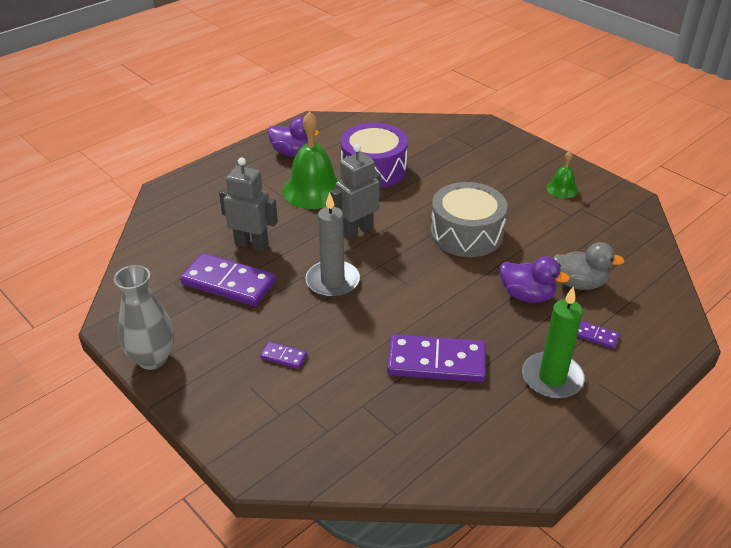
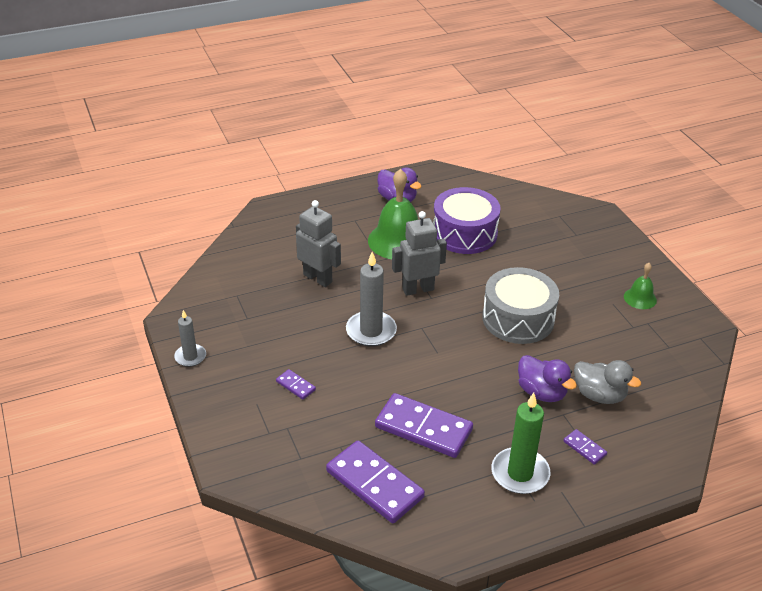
camera: 20 degrees right, 0 degrees up
grey vase [114,265,174,370] -> grey candle [174,310,206,367]
purple domino [180,253,276,306] -> purple domino moved to [326,441,425,523]

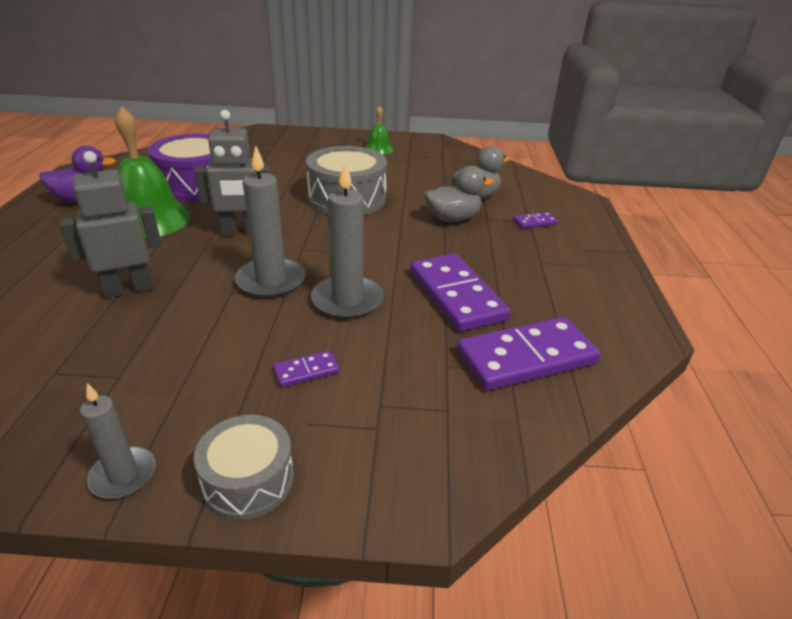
camera: 65 degrees left, 5 degrees down
purple domino [375,393,473,458] -> purple domino turned 75 degrees counterclockwise [410,254,510,332]
grey robot [392,211,447,296] -> grey robot turned 105 degrees counterclockwise [194,110,270,236]
green candle [491,393,550,494] -> none
purple duck [518,355,577,402] -> grey duck [424,166,494,222]
none -> grey drum [194,415,294,520]
none -> grey candle [311,162,384,319]

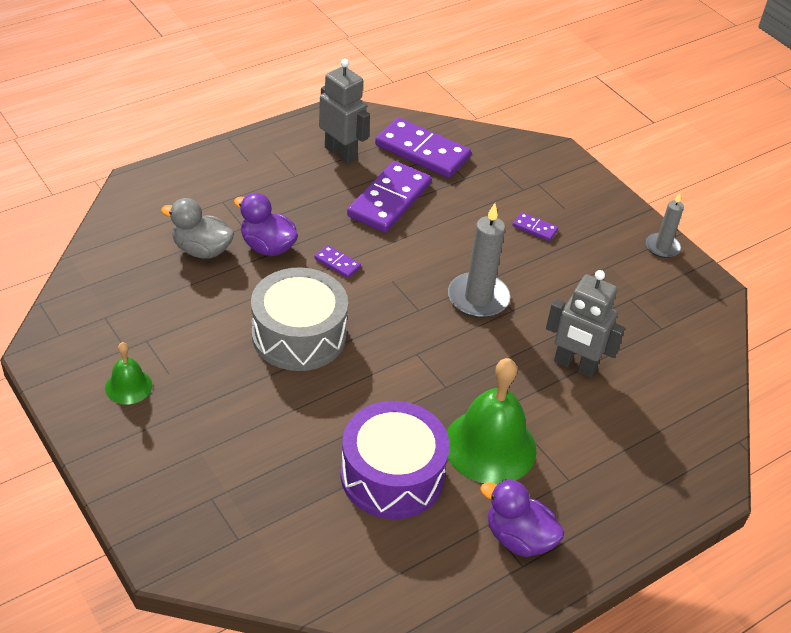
camera: 130 degrees left, 10 degrees up
grey robot [194,110,270,236] -> grey robot moved to [319,59,370,164]
grey drum [194,415,294,520] -> none
grey candle [311,162,384,319] -> none
grey duck [424,166,494,222] -> purple duck [234,193,298,256]
purple domino [513,212,558,229] -> purple domino moved to [314,245,361,278]

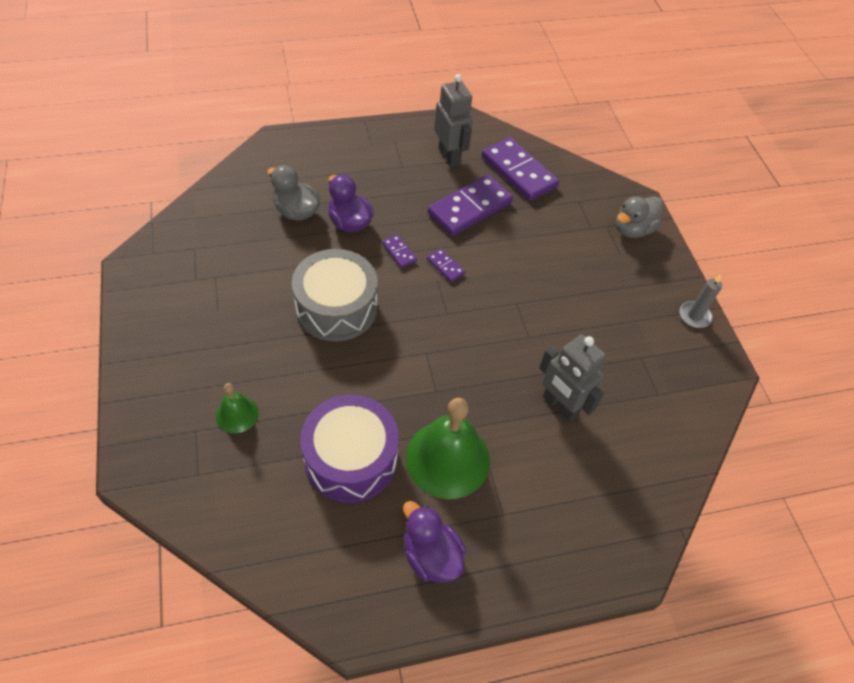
camera: 20 degrees right, 10 degrees up
green bell [105,342,152,405] -> green bell moved to [216,383,259,433]
grey candle [448,203,510,318] -> none
purple domino [513,212,558,241] -> purple domino moved to [427,248,465,282]
none -> grey duck [616,196,663,238]

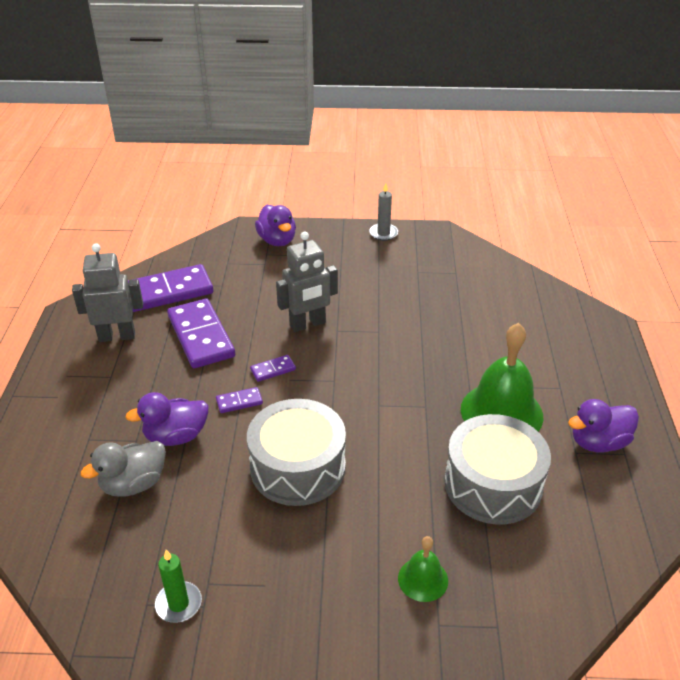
camera: 70 degrees left, 15 degrees down
purple drum [300,395,399,503] -> grey drum [444,414,551,525]
grey robot [539,334,606,422] -> grey robot moved to [276,232,338,332]
grey duck [616,196,663,238] -> purple duck [255,205,296,246]
none -> green candle [155,550,202,623]

